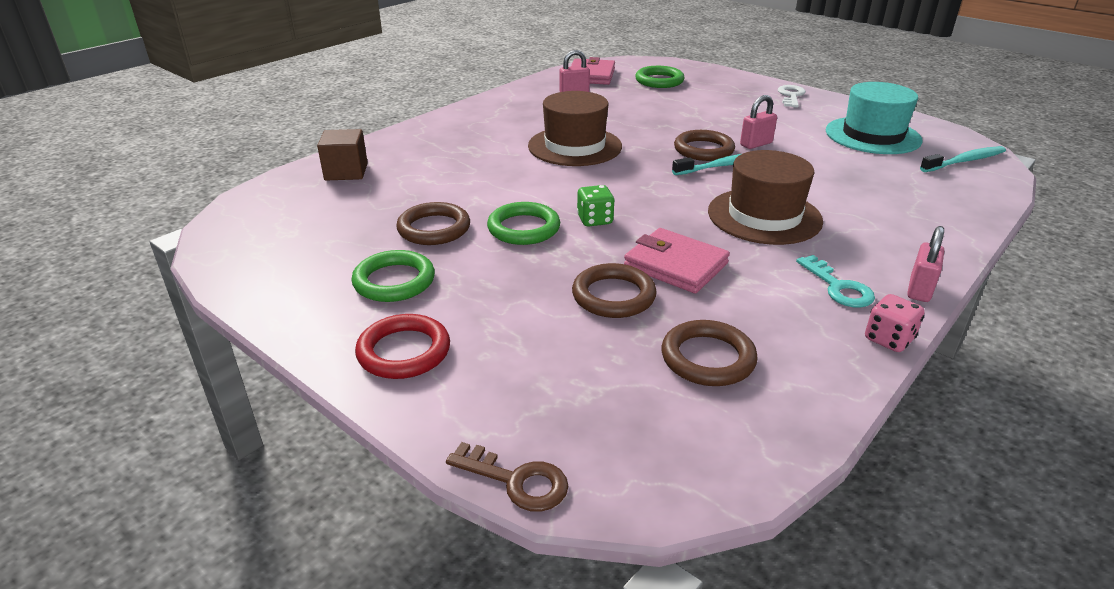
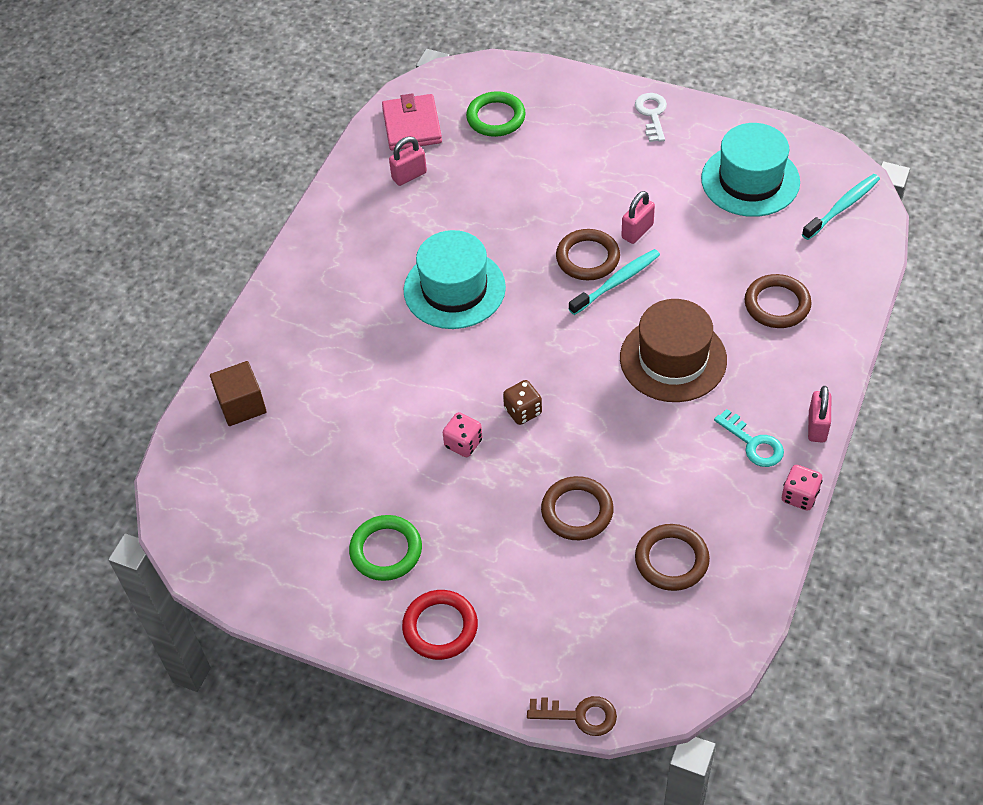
camera: 15 degrees left, 20 degrees up
brown ring [396,202,470,245] -> brown ring moved to [745,274,812,328]
green ring [487,202,560,245] -> pink dice [442,412,482,457]
brown hat [528,91,622,166] -> turquoise hat [404,230,506,329]
green dice [577,185,615,227] -> brown dice [503,380,542,425]
pink wallet [624,228,730,294] -> none

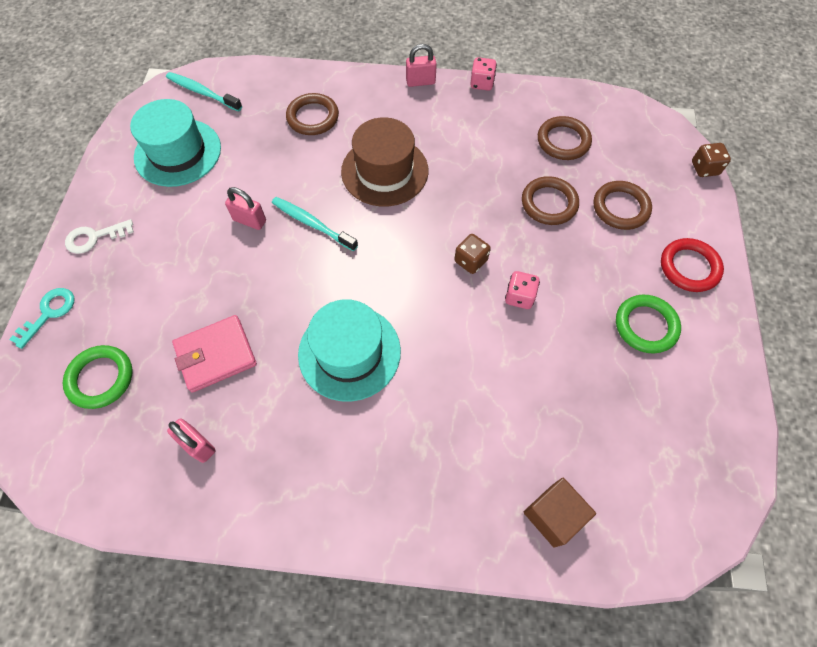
camera: 110 degrees left, 10 degrees up
pink wallet [382,93,442,151] -> pink wallet moved to [172,315,257,393]
brown key [527,696,617,736] -> brown dice [692,143,731,177]
brown ring [556,229,620,280] -> brown ring moved to [594,181,652,230]
turquoise key [714,409,784,467] -> turquoise key moved to [9,288,74,349]

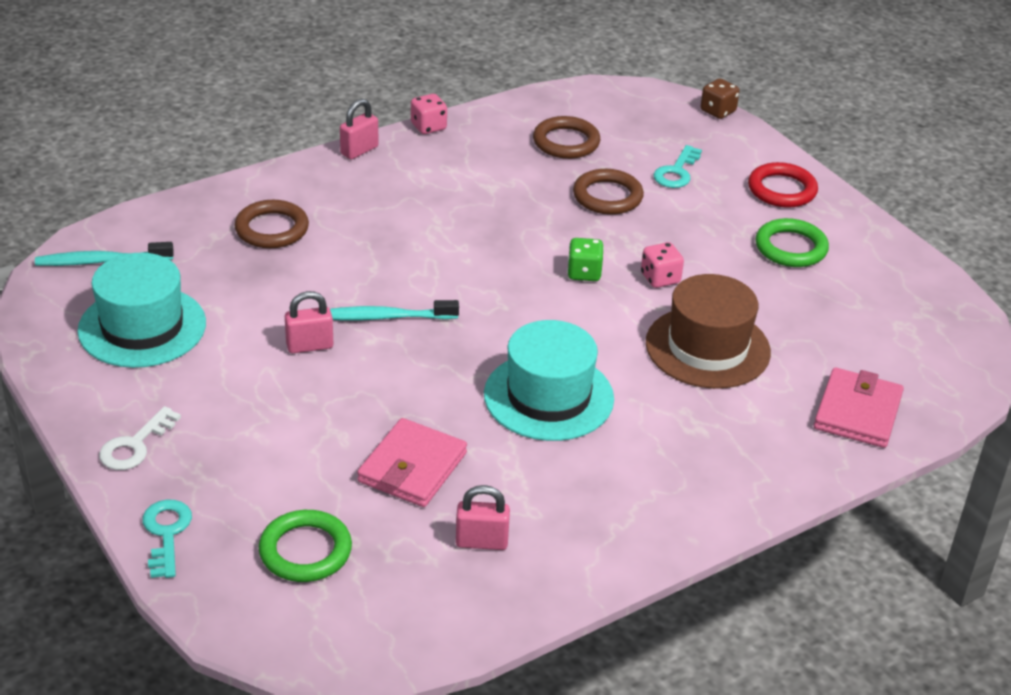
camera: 40 degrees left, 25 degrees down
brown hat [341,117,429,206] -> brown hat moved to [646,274,771,389]
brown dice [454,234,491,274] -> green dice [567,238,604,281]
brown cube [524,478,596,547] -> pink wallet [814,367,904,448]
brown ring [594,181,652,230] -> turquoise key [653,145,702,188]

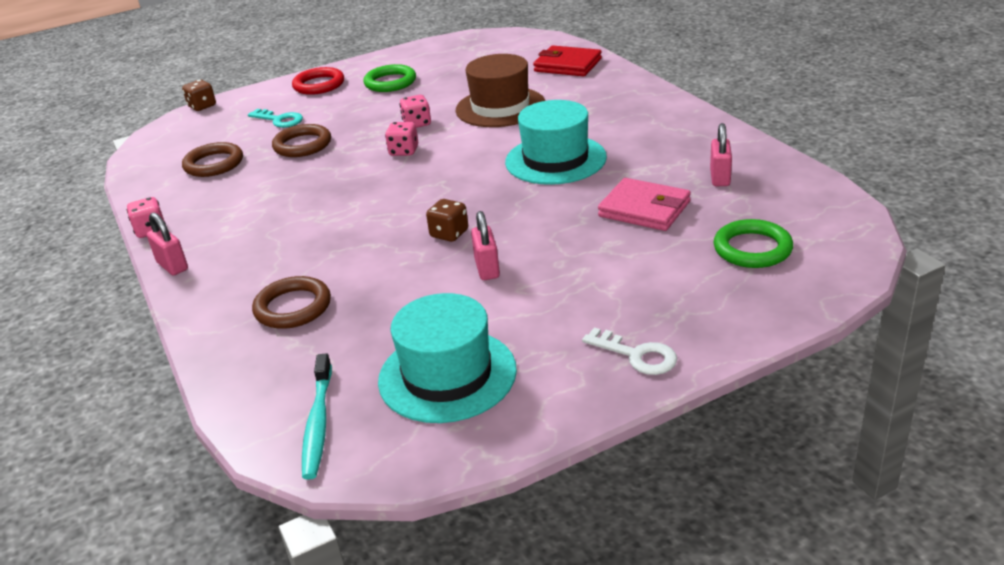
camera: 80 degrees left, 5 degrees down
turquoise key [142,500,192,578] -> none
turquoise toothbrush [330,300,459,320] -> brown dice [426,199,468,242]
green dice [567,238,604,281] -> pink dice [385,122,418,156]
pink wallet [814,367,904,448] -> red wallet [533,45,602,77]

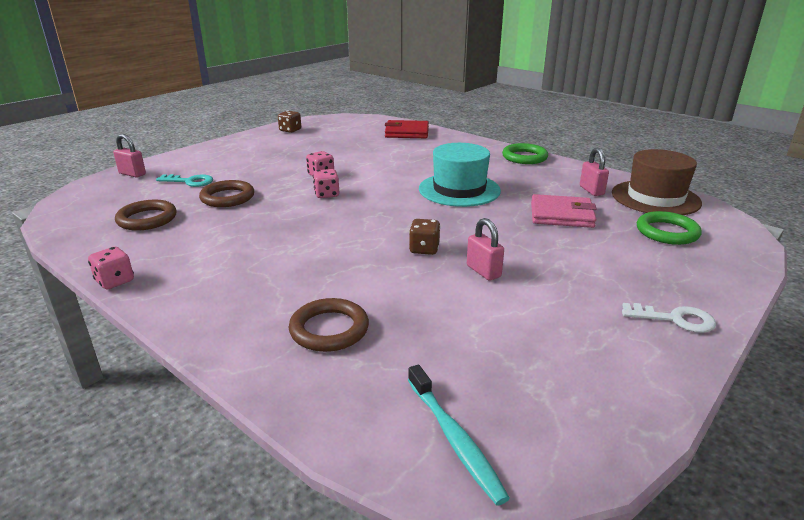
camera: 25 degrees left, 5 degrees down
pink padlock [147,212,188,275] -> pink padlock moved to [113,134,146,177]
brown dice [182,80,216,111] -> brown dice moved to [278,110,301,133]
red ring [292,67,344,95] -> none
green ring [363,64,416,92] -> green ring moved to [502,143,548,164]
turquoise hat [378,293,517,423] -> none
brown hat [456,54,545,127] -> brown hat moved to [612,149,702,215]

